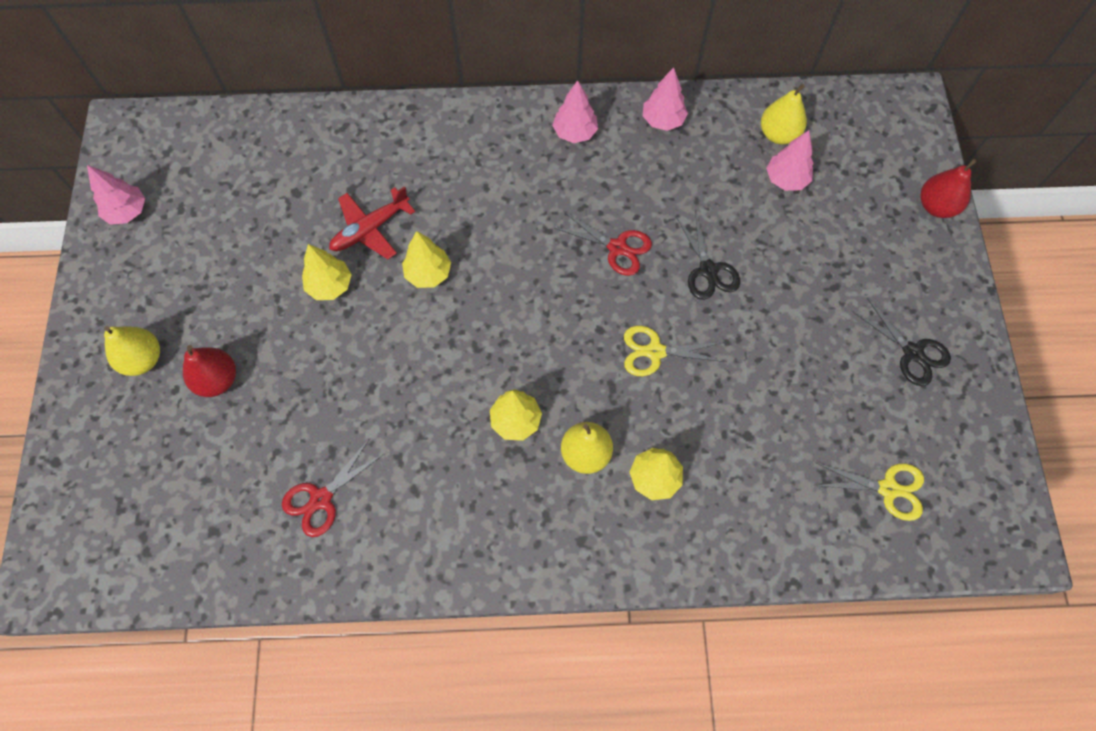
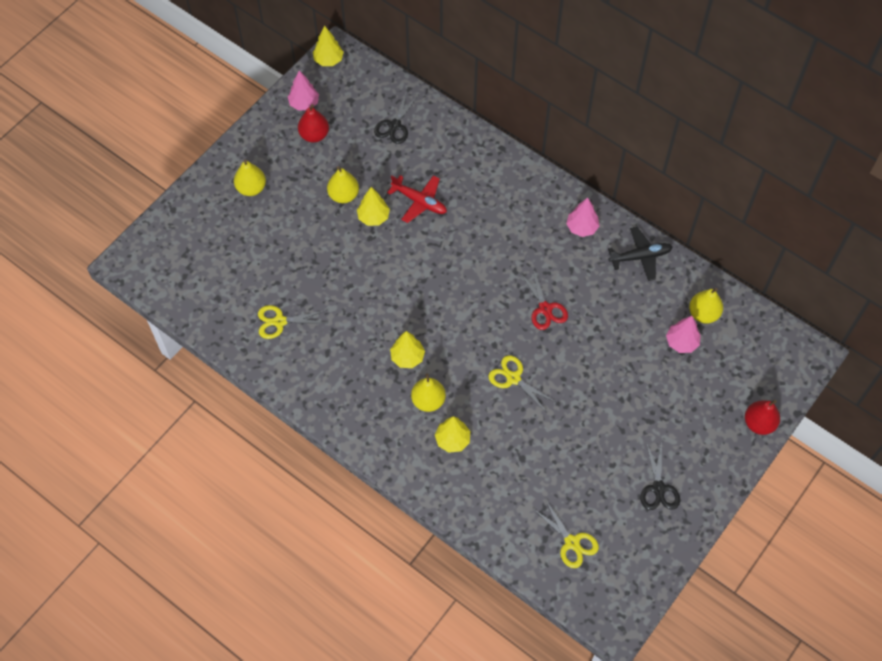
camera: 40 degrees right, 5 degrees down
red pear [183,345,236,397] -> red pear moved to [298,104,329,143]
red scissors [282,439,384,537] -> yellow scissors [258,305,327,339]
red plane [329,186,415,259] -> red plane turned 150 degrees counterclockwise [387,175,447,223]
yellow tree [402,231,451,288] -> yellow tree moved to [313,26,344,66]
pink tree [643,67,688,131] -> black plane [608,227,673,281]
black scissors [676,210,740,300] -> black scissors moved to [374,90,419,144]
none -> yellow pear [327,166,359,203]

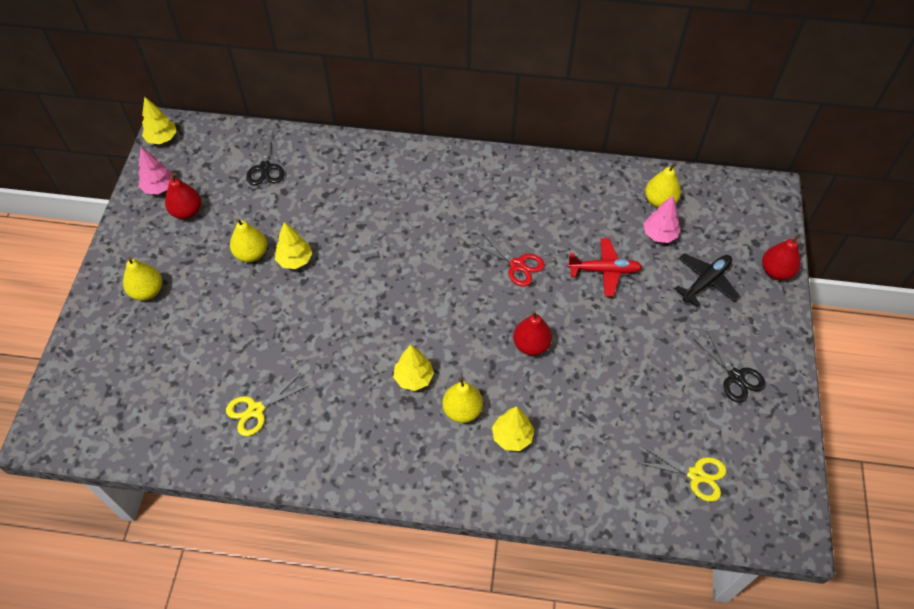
camera: 30 degrees left, 5 degrees down
red plane [387,175,447,223] -> red plane moved to [567,238,642,297]
yellow scissors [488,355,556,411] -> red pear [513,311,552,355]
pink tree [566,198,599,237] -> none
black plane [608,227,673,281] -> black plane moved to [675,253,740,306]

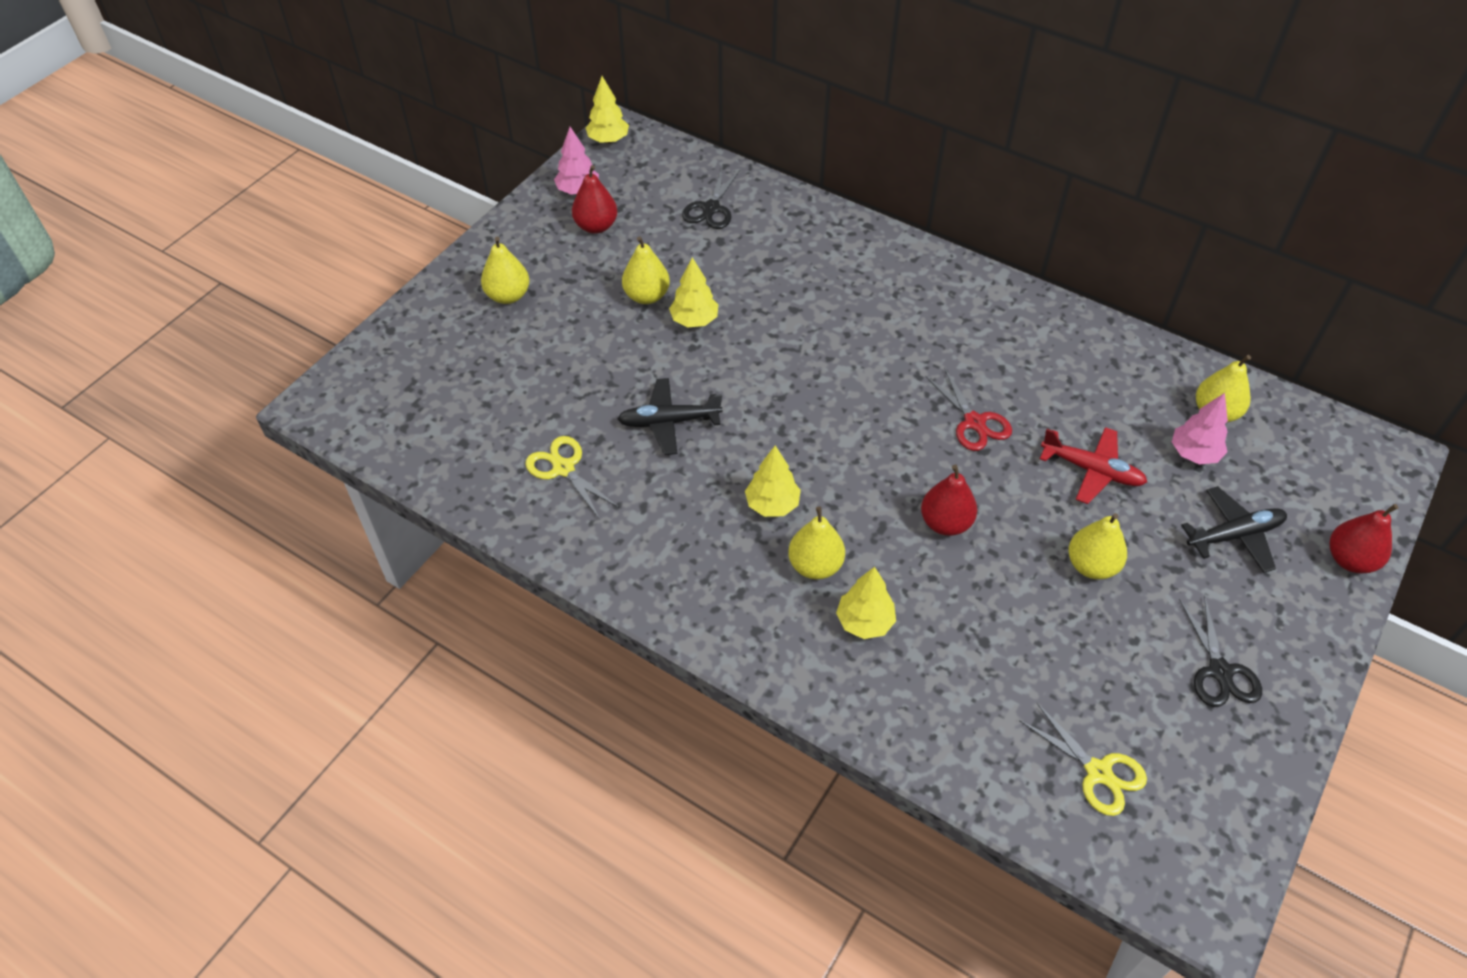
camera: 25 degrees right, 5 degrees down
yellow scissors [226,373,310,436] -> yellow scissors turned 60 degrees clockwise [525,436,620,520]
none -> black plane [618,378,723,455]
none -> yellow pear [1069,513,1127,579]

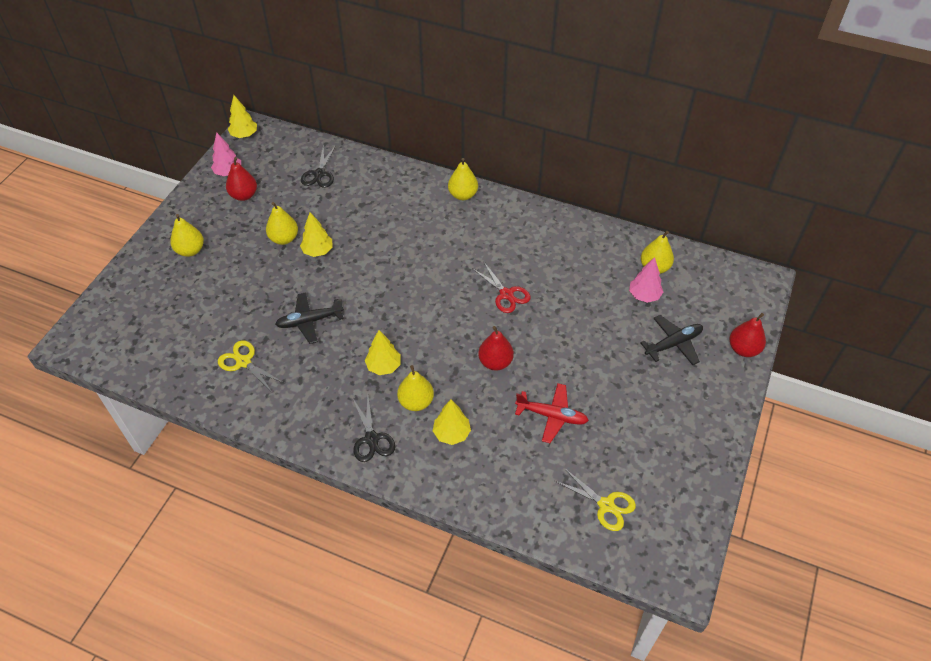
camera: 10 degrees left, 0 degrees up
red plane [1040,427,1147,504] -> red plane moved to [515,383,589,443]
yellow pear [1069,513,1127,579] -> yellow pear moved to [448,158,478,200]
black scissors [1179,596,1262,707] -> black scissors moved to [352,397,395,462]

